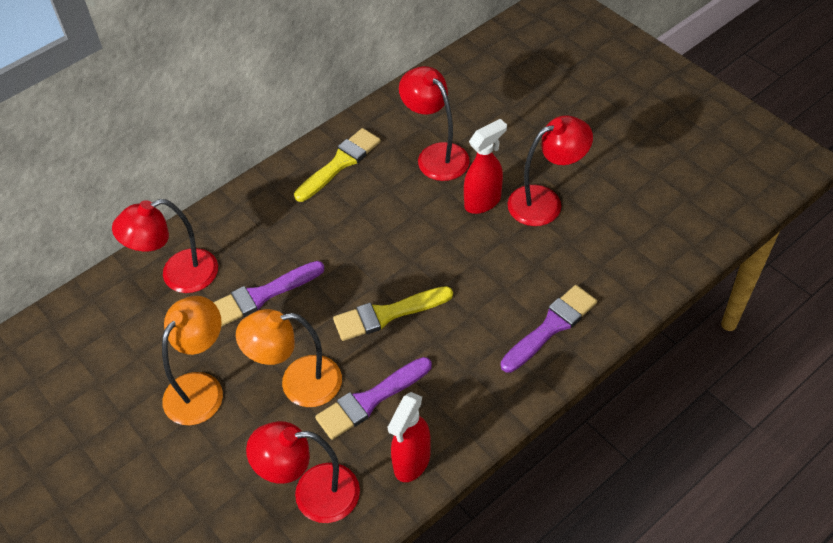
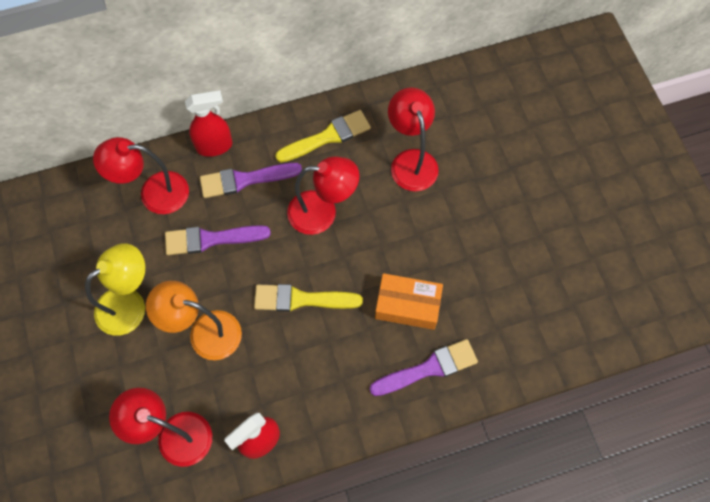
camera: 20 degrees right, 15 degrees up
orange lamp [162,296,223,425] -> yellow lamp [85,243,145,336]
purple brush [315,357,432,440] -> purple brush moved to [200,163,302,198]
red spray bottle [464,119,507,214] -> red spray bottle moved to [185,90,232,157]
red lamp [507,116,593,226] -> red lamp moved to [287,156,359,235]
none -> orange box [375,273,443,330]

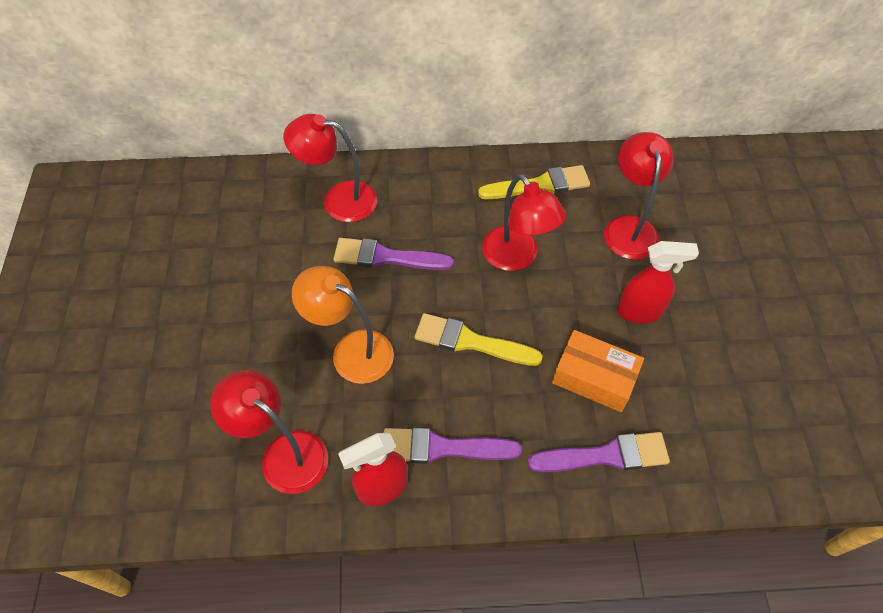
camera: 15 degrees right, 10 degrees down
yellow lamp [85,243,145,336] -> none
red spray bottle [185,90,232,157] -> red spray bottle moved to [617,241,699,323]
purple brush [200,163,302,198] -> purple brush moved to [384,428,522,464]
red lamp [287,156,359,235] -> red lamp turned 45 degrees clockwise [482,174,566,271]

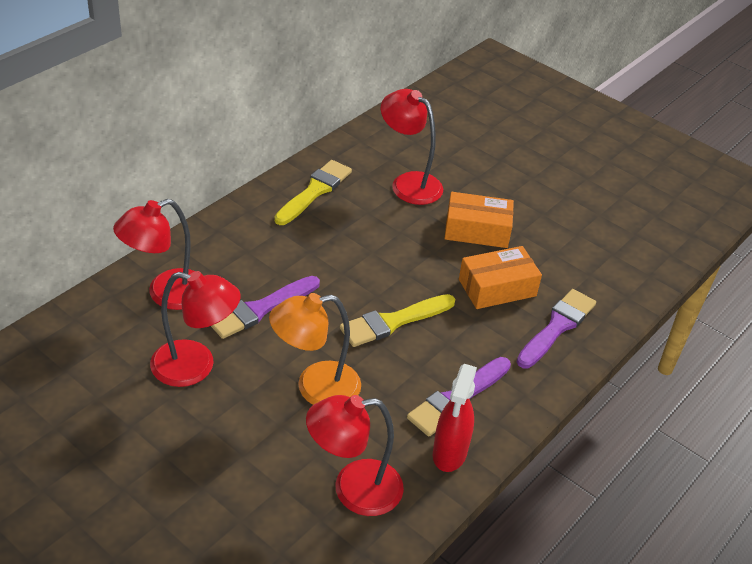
camera: 50 degrees left, 15 degrees down
red lamp [482,174,566,271] -> red lamp moved to [150,271,241,387]
red spray bottle [617,241,699,323] -> orange box [444,192,514,248]

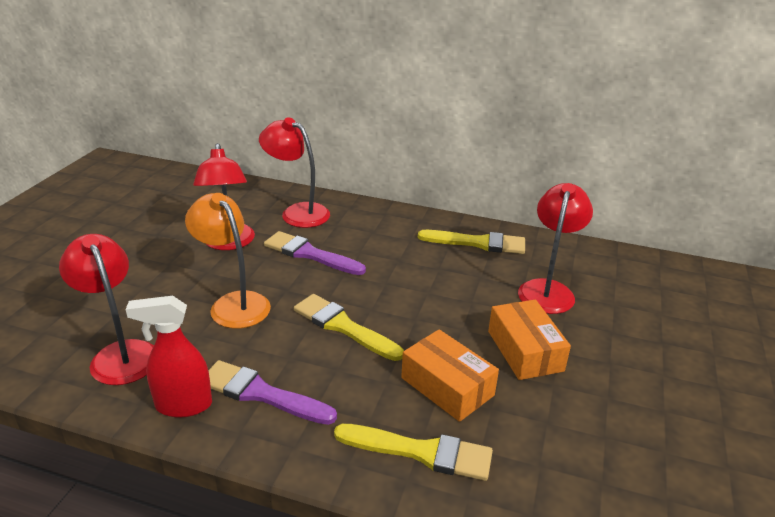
camera: 70 degrees right, 10 degrees down
purple brush [517,289,596,369] -> yellow brush [334,424,493,481]

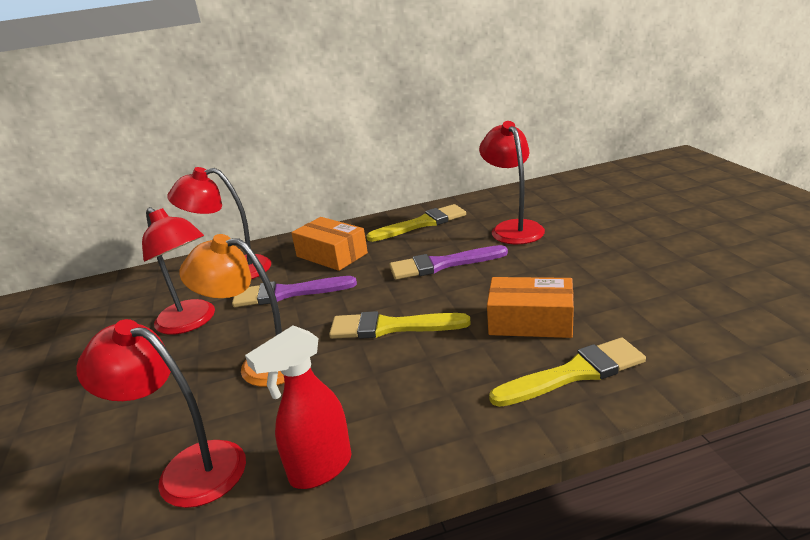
camera: 30 degrees left, 5 degrees down
purple brush [208,360,337,425] -> purple brush moved to [389,245,508,280]
orange box [488,300,571,380] -> orange box moved to [291,217,368,271]

